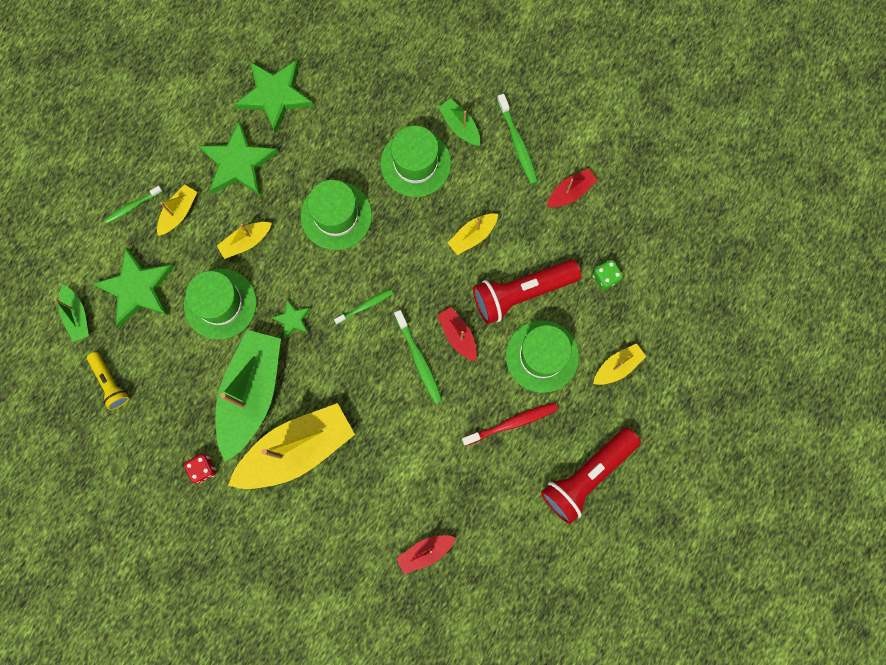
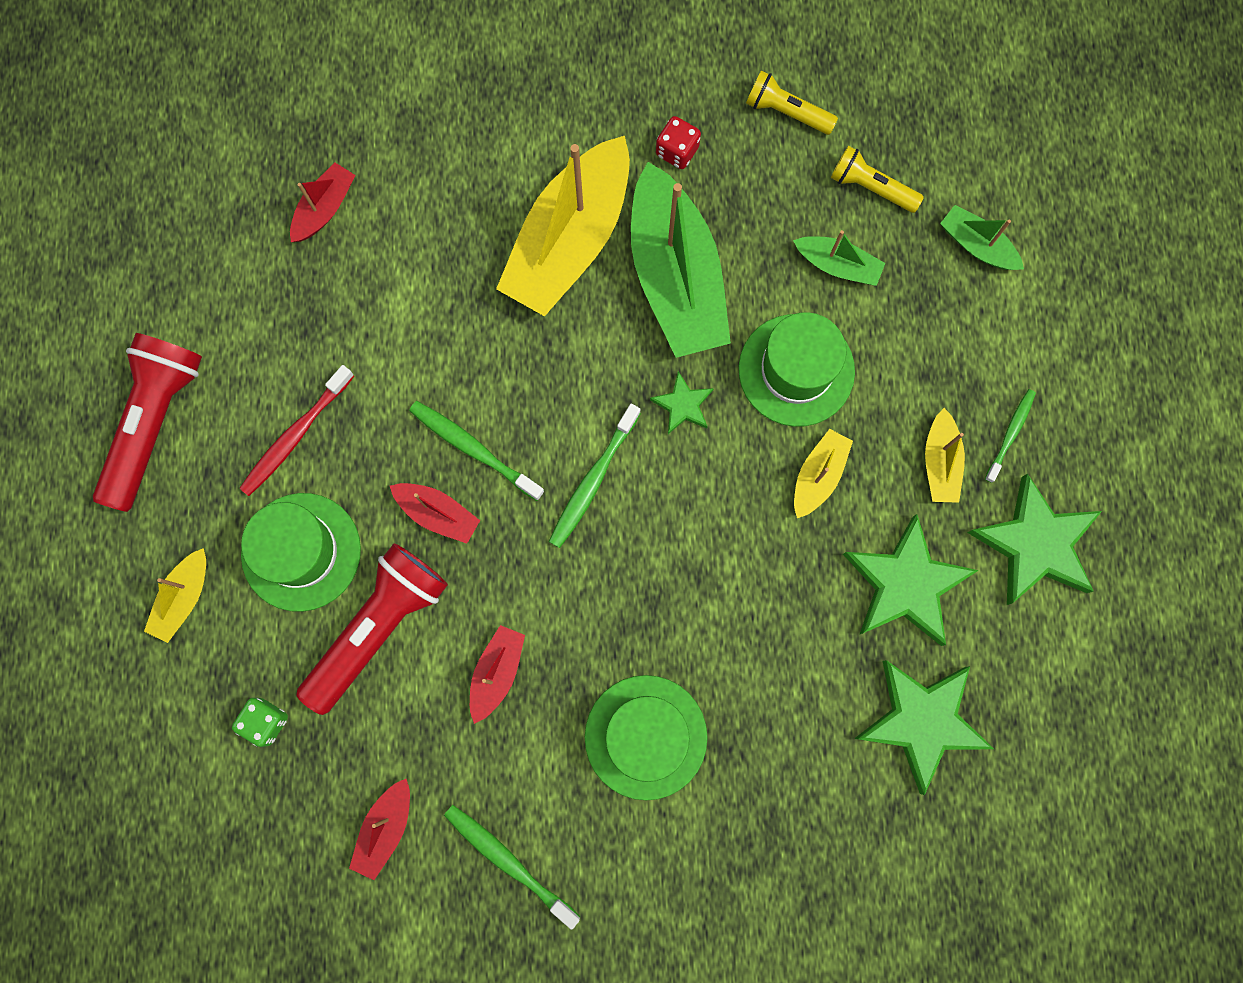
camera: 150 degrees right, 0 degrees up
green star [92,247,174,327] -> green star moved to [967,474,1102,605]
green hat [301,180,372,250] -> none
green toothbrush [334,289,393,324] -> green toothbrush [549,404,641,548], size x1.52
green boat [438,98,480,146] -> green boat moved to [793,230,885,286]
yellow boat [448,214,498,255] -> red boat [470,625,525,724]
none -> yellow flashlight [746,70,838,135]

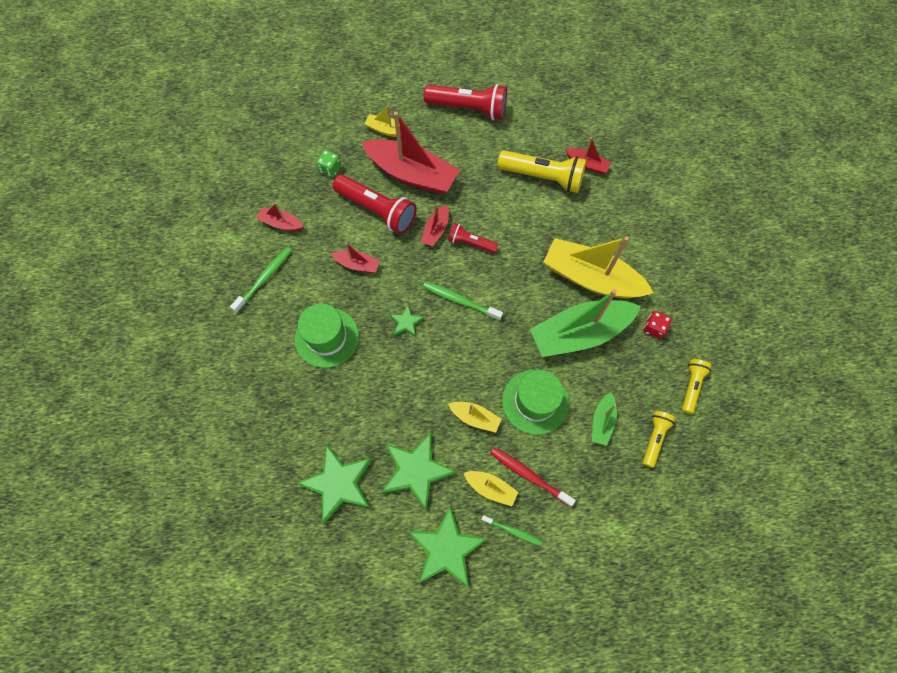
camera: 85 degrees right, 10 degrees down
red toothbrush [239,365,354,496] -> red toothbrush moved to [490,448,576,507]
green hat [241,493,361,612] -> red boat [361,111,460,194]
green toothbrush [409,401,544,501] -> red flashlight [448,223,498,253]
green star [650,371,714,434] -> green star moved to [390,305,424,337]
yellow boat [925,408,965,503] -> yellow boat turned 150 degrees counterclockwise [464,471,518,506]
green boat [940,205,1024,270] -> none
none -> yellow flashlight [497,150,587,193]

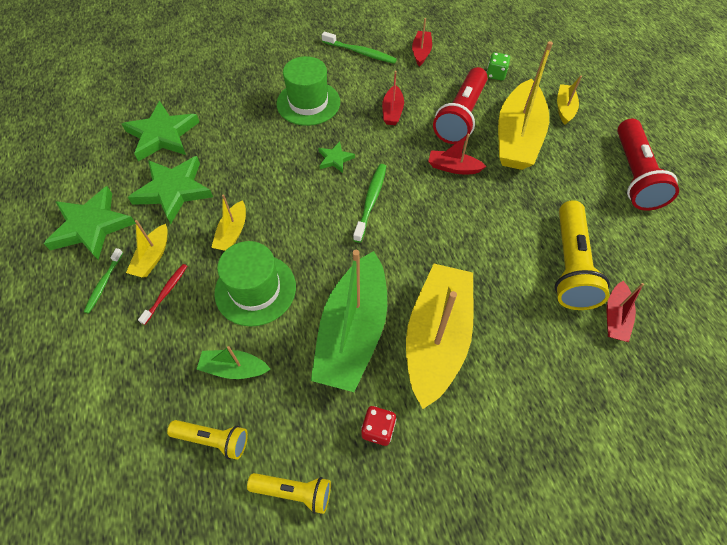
camera: 80 degrees right, 10 degrees down
red boat [361,111,460,194] -> yellow boat [498,41,553,170]
red flashlight [448,223,498,253] -> none
red toothbrush [490,448,576,507] -> red toothbrush [138,264,187,325], size x0.66
green boat [530,289,641,357] -> green boat turned 135 degrees counterclockwise [311,250,387,392]

